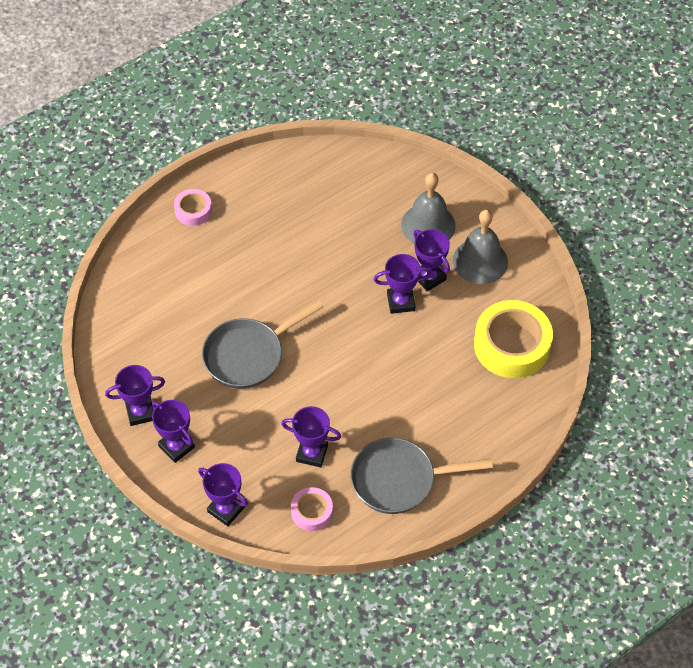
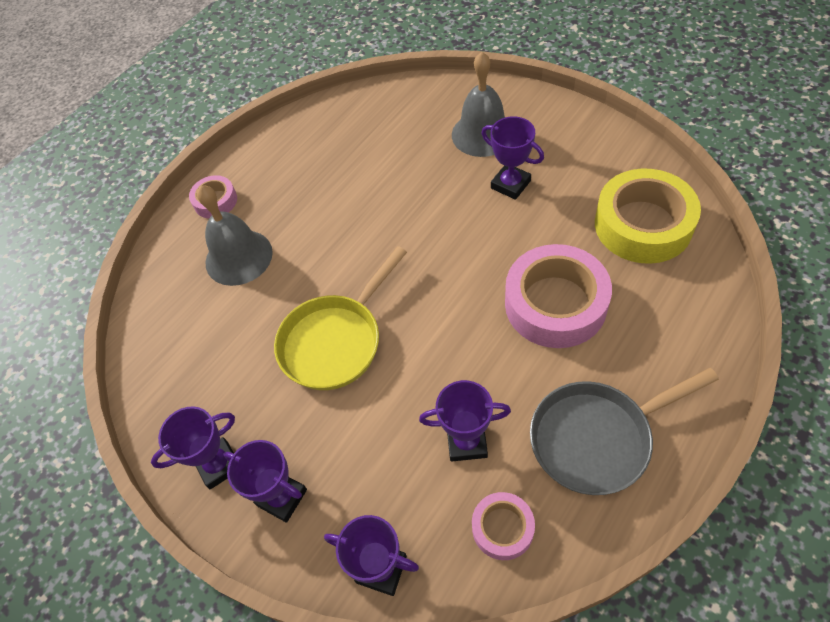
camera: 10 degrees left, 0 degrees up
grey pan [202,300,324,389] -> yellow pan [274,246,407,390]
purple trophy [374,254,431,314] -> none
grey bell [453,209,508,284] -> grey bell moved to [197,185,273,286]
none -> pink tape [505,244,612,348]

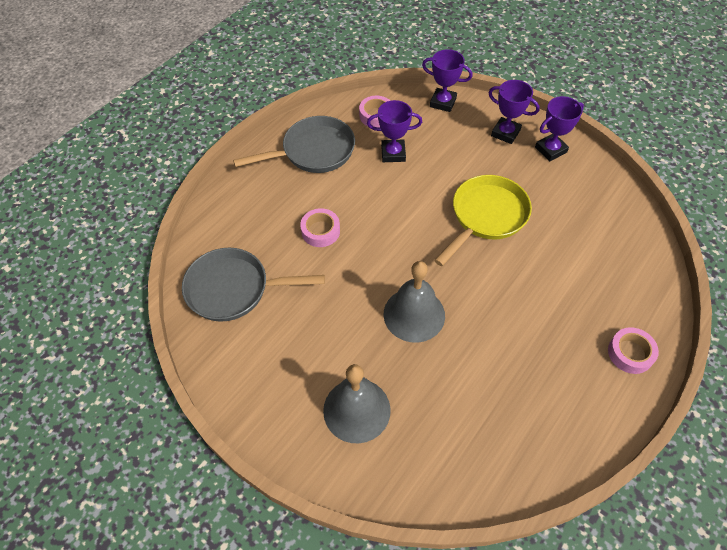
camera: 175 degrees right, 0 degrees up
grey bell [197,185,273,286] -> grey bell moved to [384,261,445,343]
purple trophy [482,116,544,200] -> none
pink tape [505,244,612,348] -> pink tape [300,208,340,247], size x0.51
yellow tape [595,169,701,264] -> grey pan [182,248,325,322]

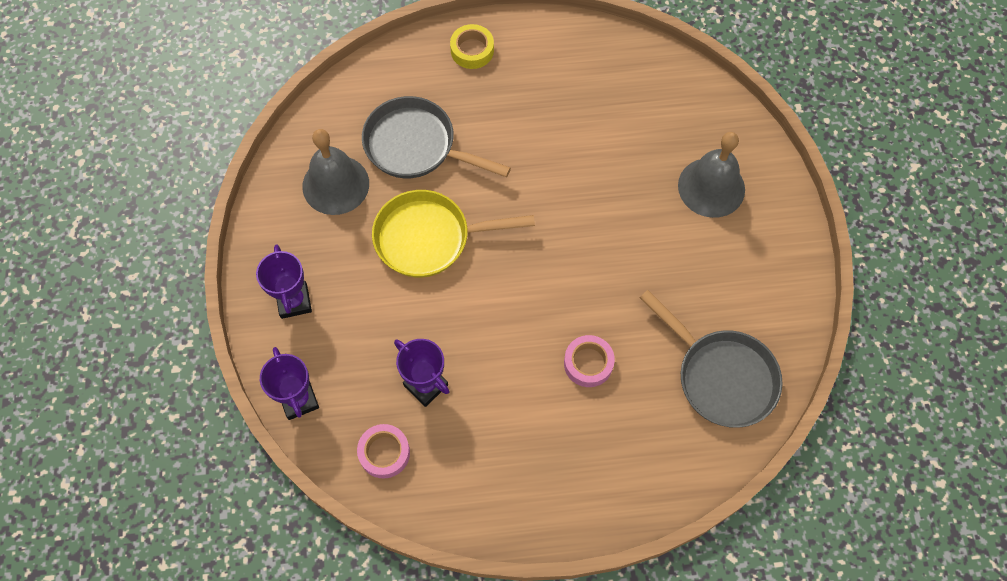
camera: 135 degrees left, 10 degrees up
grey pan [233,116,355,173] -> grey pan moved to [362,96,511,178]
grey bell [384,261,445,343] -> grey bell moved to [302,129,369,215]
purple trophy [535,96,584,161] -> none
pink tape [608,327,659,374] -> yellow tape [450,24,494,69]

